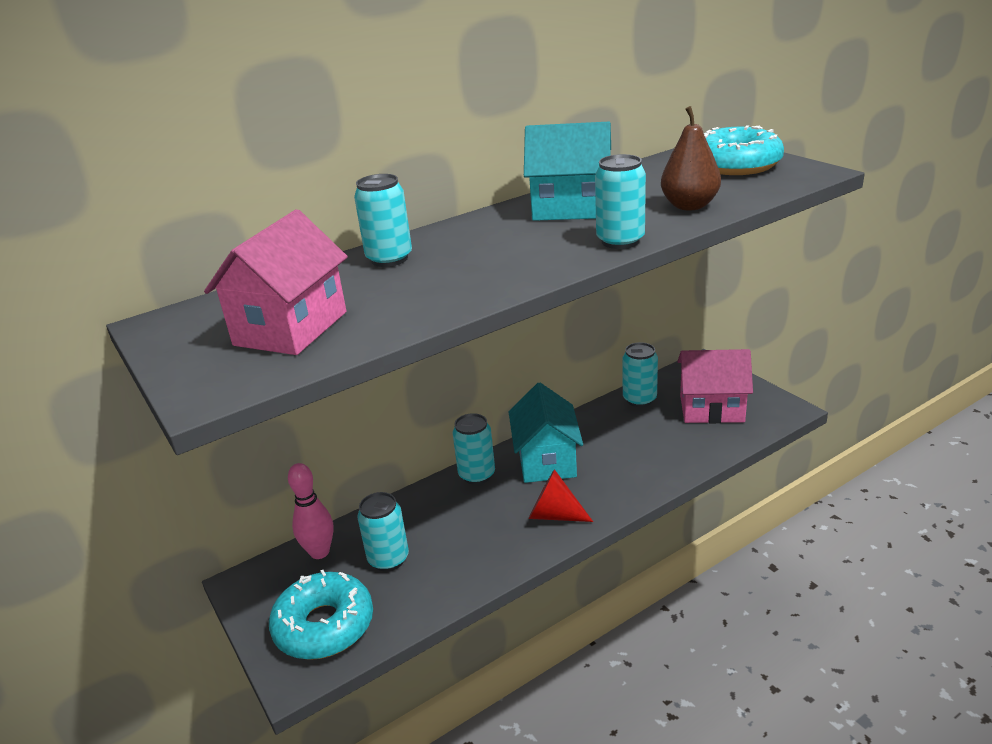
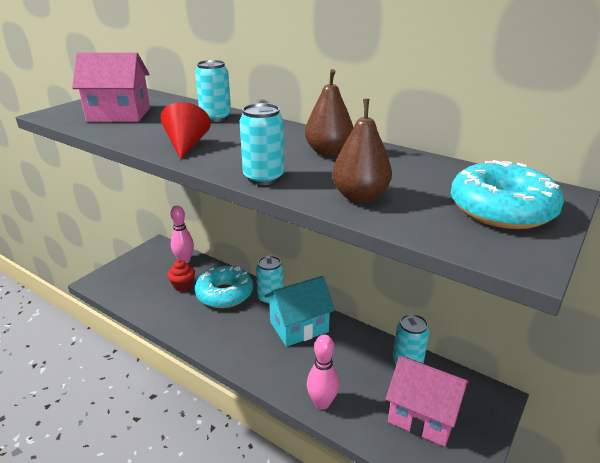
camera: 65 degrees right, 0 degrees up
turquoise donut [269,570,373,660] -> turquoise donut moved to [195,266,253,308]
turquoise can [358,492,409,571] -> red cupcake [167,260,195,292]
turquoise house [524,122,611,221] -> brown pear [305,69,353,156]
red cone [528,469,593,522] -> red cone moved to [161,102,211,160]
pink house [677,349,753,423] -> pink house turned 45 degrees counterclockwise [386,356,469,447]
none -> pink bowling pin [307,335,339,410]

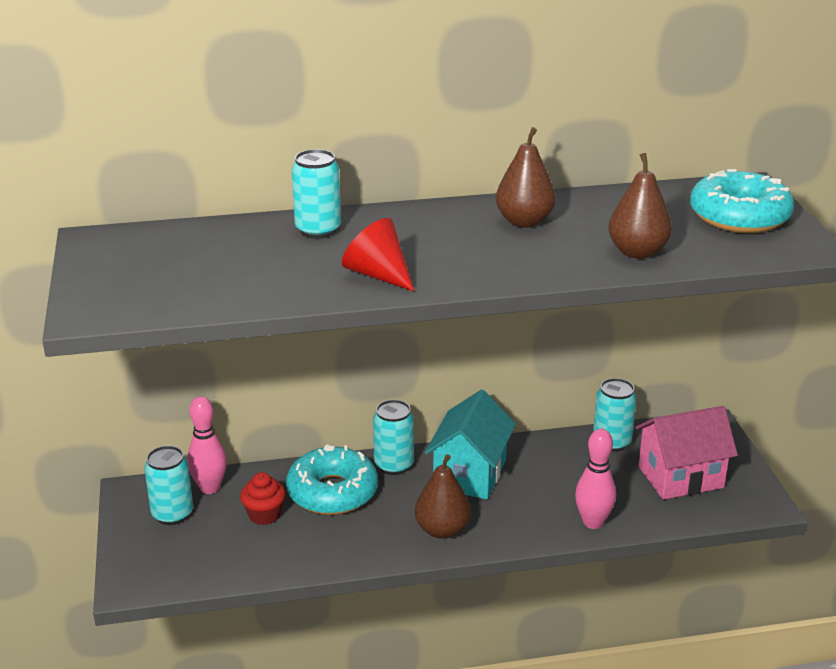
camera: 45 degrees left, 0 degrees up
pink house [72,53,150,122] -> none
turquoise can [239,103,284,185] -> turquoise can moved to [144,446,193,525]
none -> brown pear [415,454,471,539]

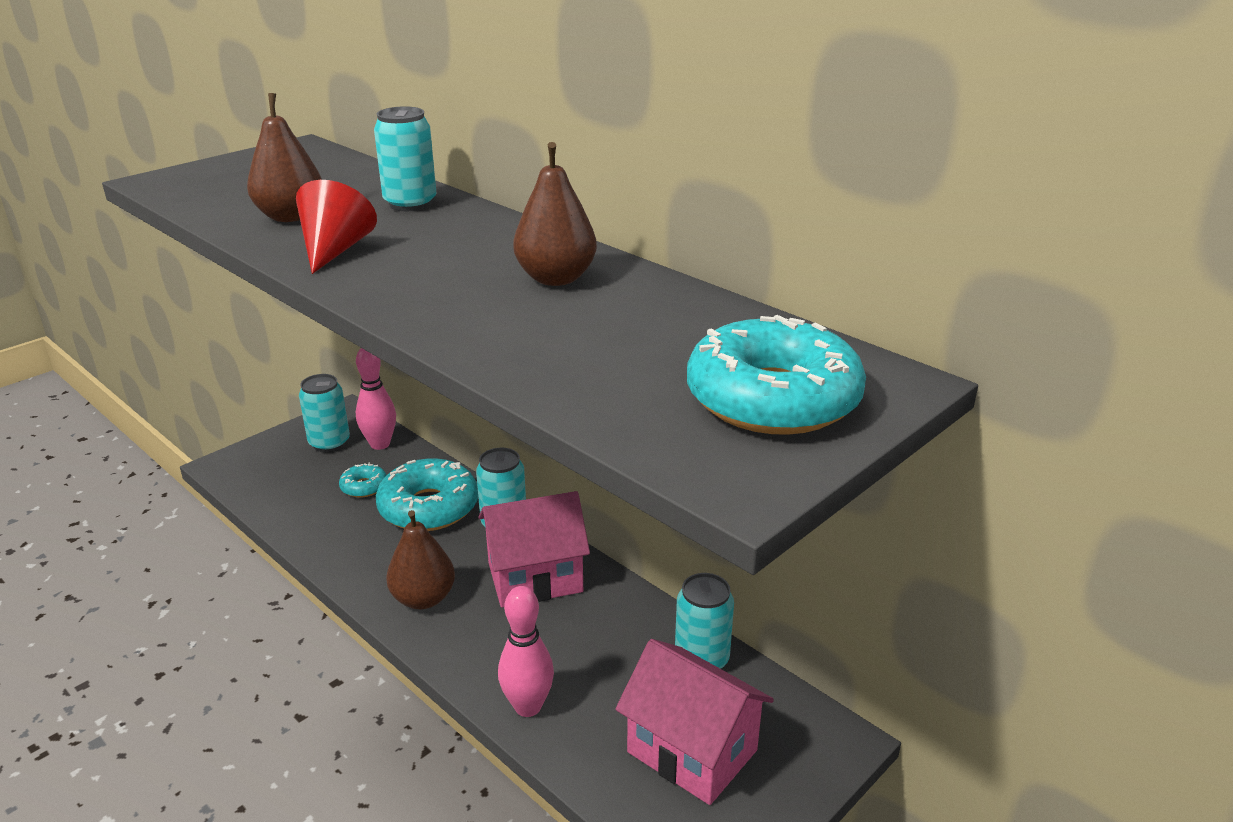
camera: 55 degrees right, 0 degrees up
red cupcake [240,472,286,525] -> turquoise donut [339,463,387,498]
turquoise house [425,389,516,499] -> pink house [479,491,590,607]
brown pear [608,153,672,259] -> brown pear moved to [247,93,322,222]

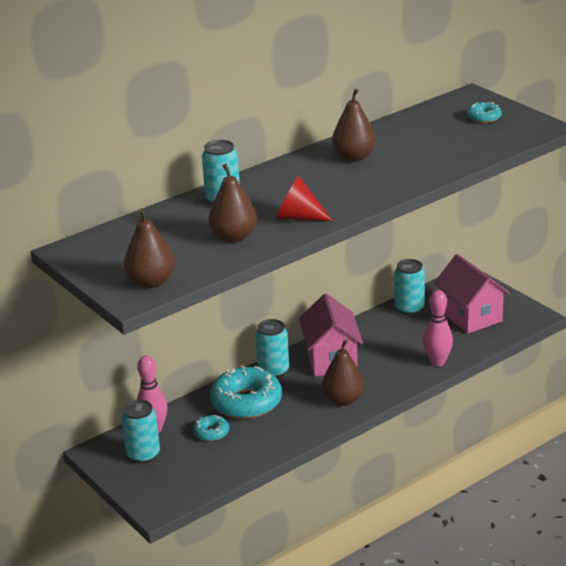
camera: 80 degrees left, 0 degrees up
pink house [615,639,774,805] -> pink house turned 75 degrees counterclockwise [434,254,510,334]
turquoise donut [687,315,866,435] -> turquoise donut [467,102,502,123], size x0.48
none -> brown pear [124,208,175,288]

